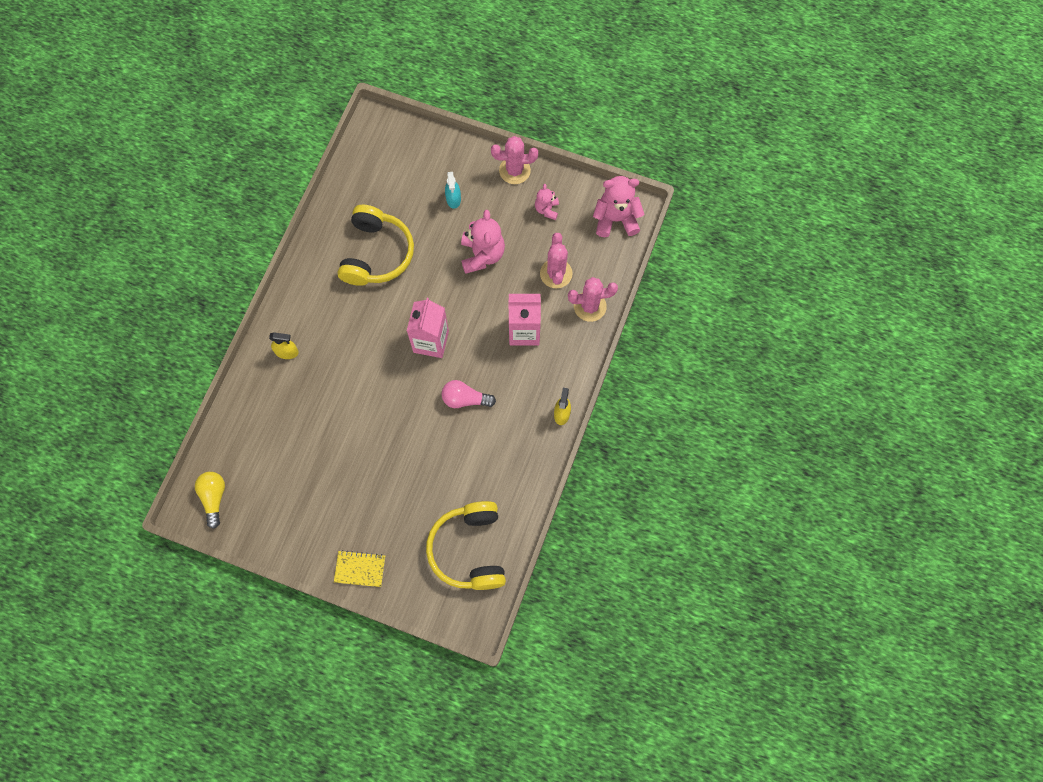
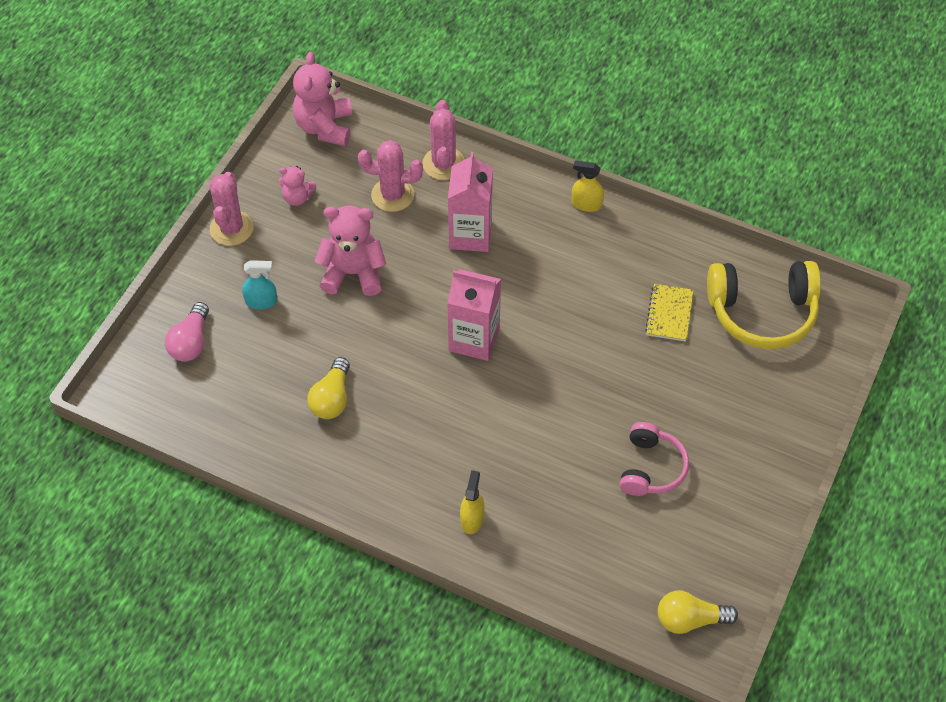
camera: 85 degrees left, 15 degrees down
yellow notebook [334,550,385,587] -> yellow notebook moved to [645,284,694,342]
yellow headphones [337,205,414,286] -> yellow light bulb [307,357,350,419]
pink light bulb [442,380,496,408] -> pink light bulb moved to [165,302,209,362]
none -> pink headphones [620,422,689,496]

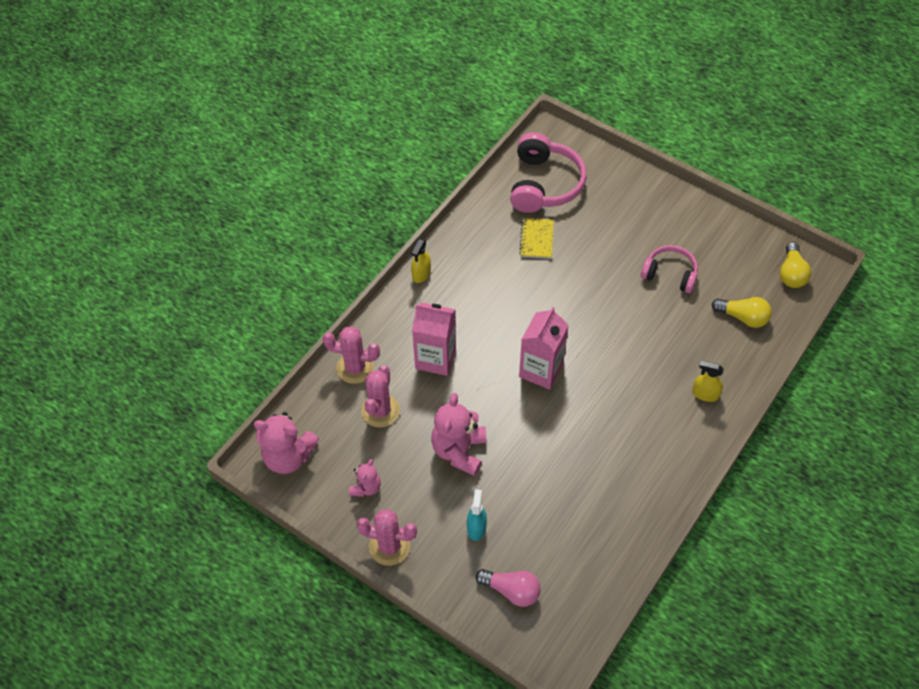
camera: 80 degrees left, 0 degrees up
yellow light bulb [307,357,350,419] -> yellow light bulb moved to [711,297,772,328]
yellow notebook [645,284,694,342] -> yellow notebook turned 75 degrees clockwise [519,218,554,259]
yellow headphones [707,261,821,349] -> pink headphones [510,132,587,213]

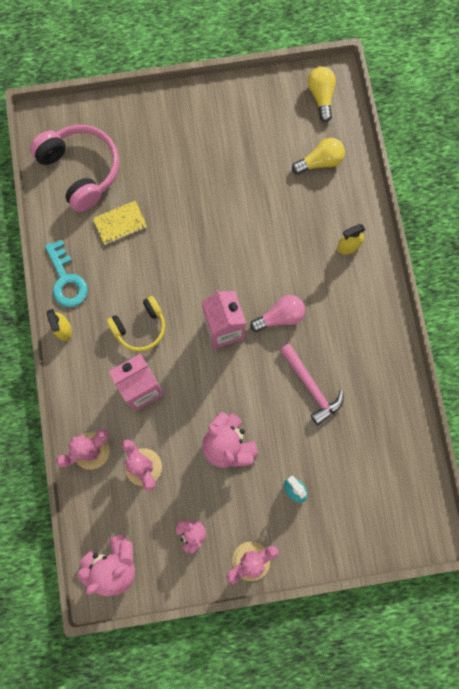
camera: 45 degrees left, 20 degrees up
pink light bulb [476,569,541,607] -> pink light bulb moved to [250,295,305,332]
yellow notebook [519,218,554,259] -> yellow notebook turned 75 degrees counterclockwise [93,201,147,245]
pink headphones [641,245,698,293] -> none
yellow light bulb [780,242,811,288] -> yellow light bulb turned 150 degrees counterclockwise [308,67,336,122]
none -> turquoise key [45,239,88,307]
none -> yellow headphones [107,296,165,352]
none -> pink hammer [280,343,344,425]

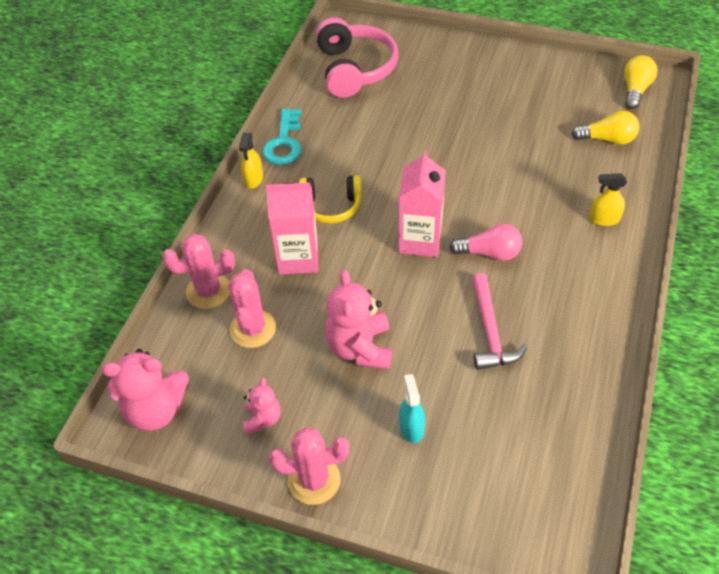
camera: 30 degrees right, 25 degrees down
yellow notebook [93,201,147,245] -> none

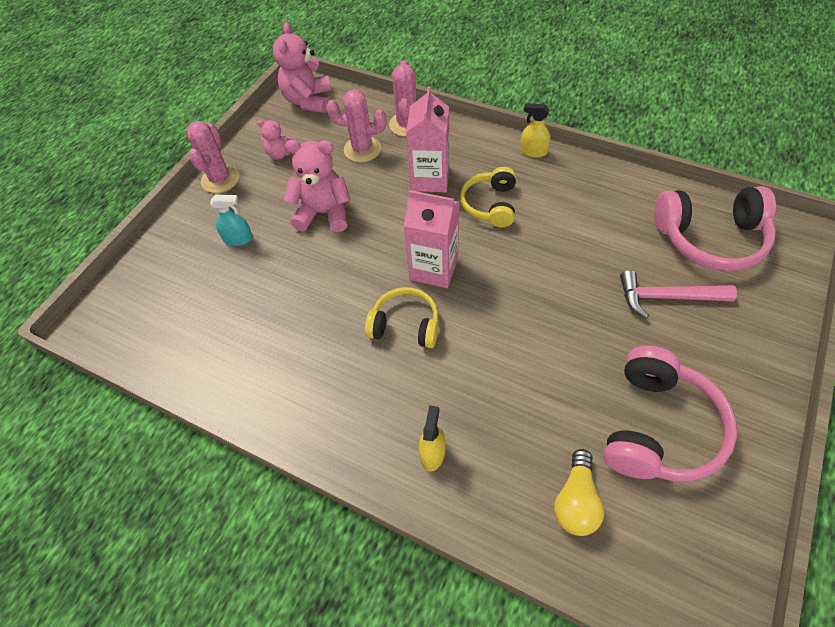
camera: 100 degrees right, 5 degrees up
turquoise key [262,109,302,165] -> none
pink light bulb [450,223,522,261] -> yellow headphones [365,287,439,348]
pink hammer [472,273,528,370] -> pink hammer moved to [620,270,737,319]
yellow light bulb [624,55,658,109] -> none
none -> pink headphones [603,346,737,482]

